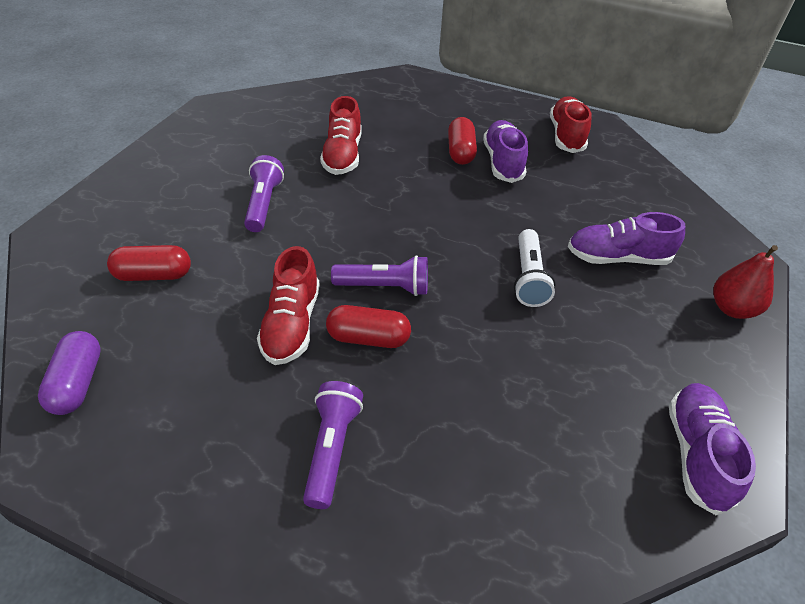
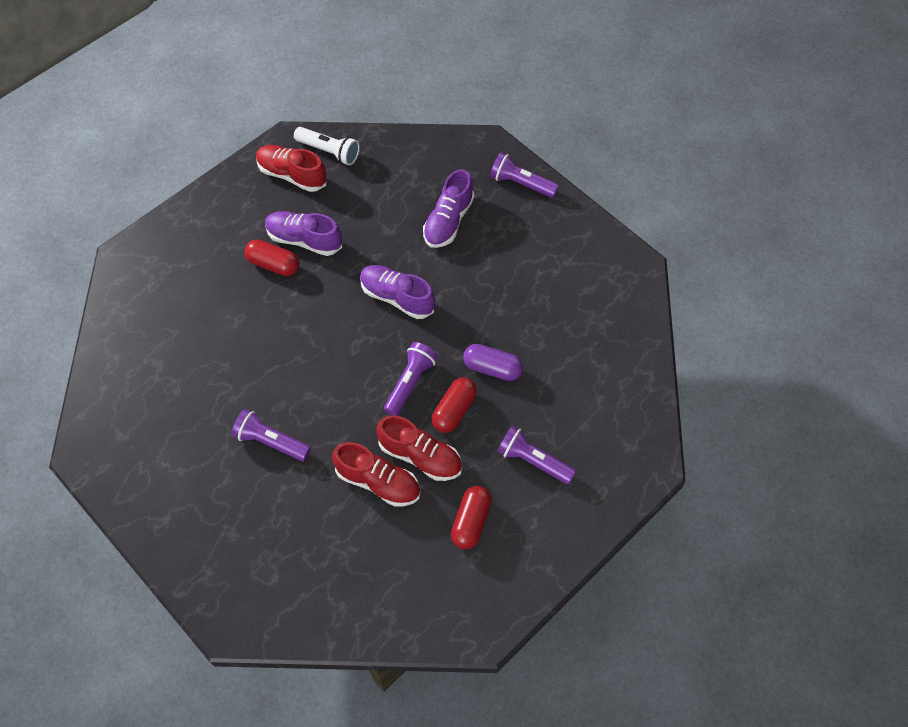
camera: 65 degrees left, 15 degrees up
purple capsule [38,331,101,415] -> purple capsule moved to [463,344,523,381]
red capsule [107,245,191,281] -> red capsule moved to [451,486,491,549]
red shoe [320,96,362,175] -> red shoe moved to [332,442,420,507]
white flashlight [514,229,556,307] -> white flashlight moved to [294,127,360,166]
purple shoe [669,383,756,515] -> purple shoe moved to [360,265,435,319]
red pear [713,245,778,319] -> purple flashlight [490,152,559,198]

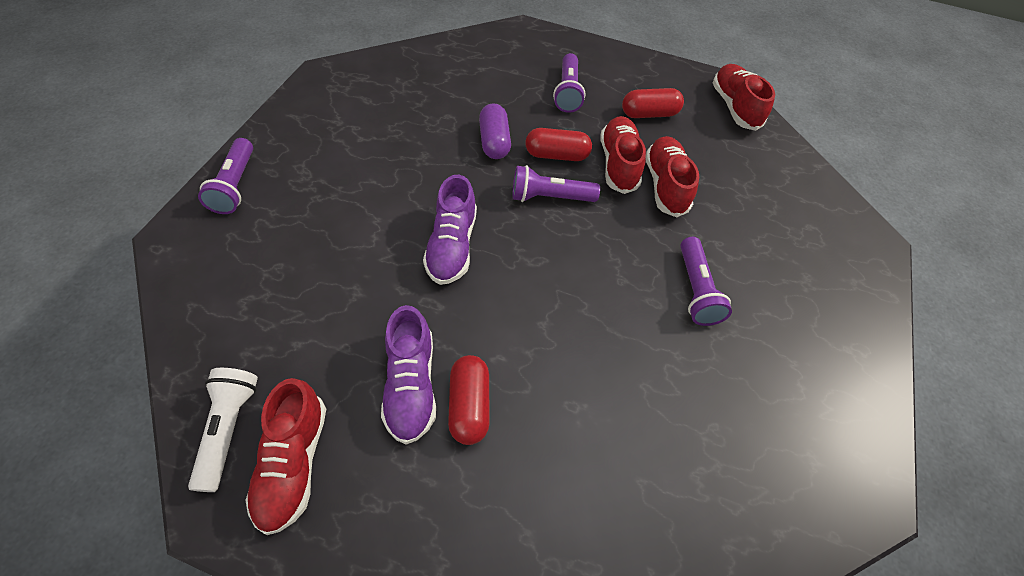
camera: 120 degrees left, 5 degrees down
purple shoe [423,169,475,248] -> none
none -> red shoe [713,64,775,131]

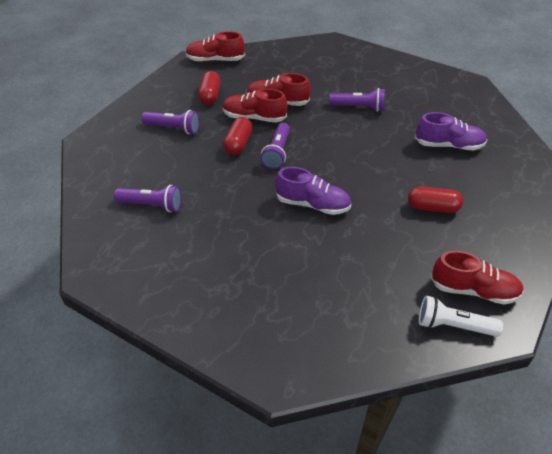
camera: 75 degrees left, 10 degrees down
purple flashlight [198,138,253,214] -> purple flashlight moved to [114,185,182,212]
purple shoe [381,305,436,445] -> purple shoe moved to [415,112,487,150]
purple capsule [479,103,511,159] -> none

